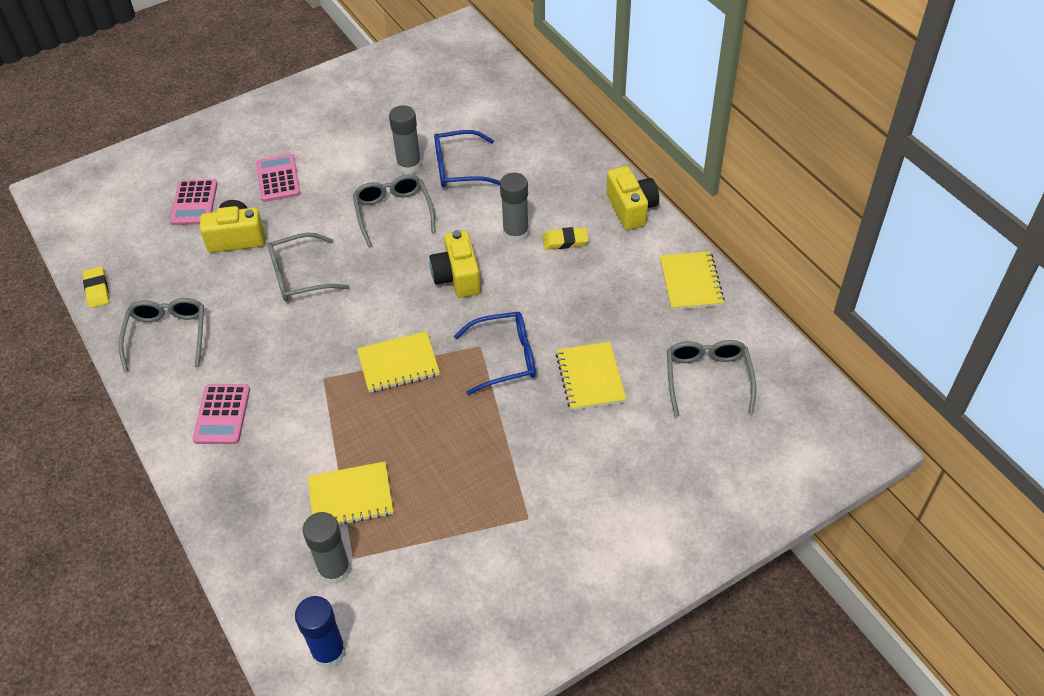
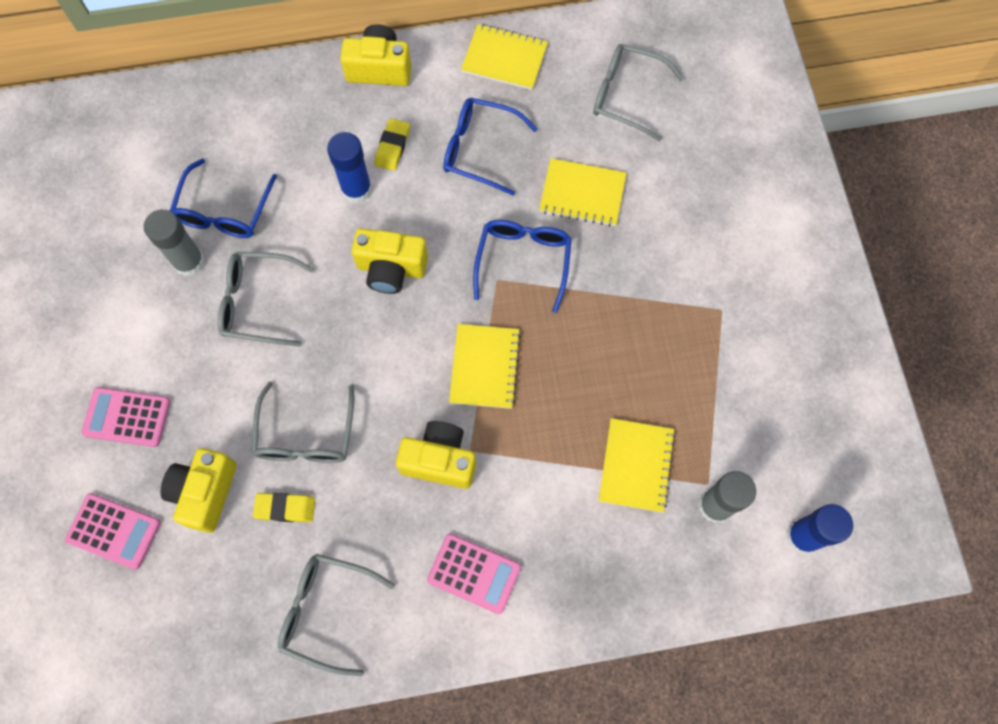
camera: 70 degrees left, 20 degrees up
yellow eraser [83,266,109,308] -> yellow eraser moved to [253,493,315,522]
grey glue stick [500,173,529,243] -> blue glue stick [327,132,372,203]
none -> yellow camera [396,421,476,489]
none -> blue glasses [443,98,537,196]

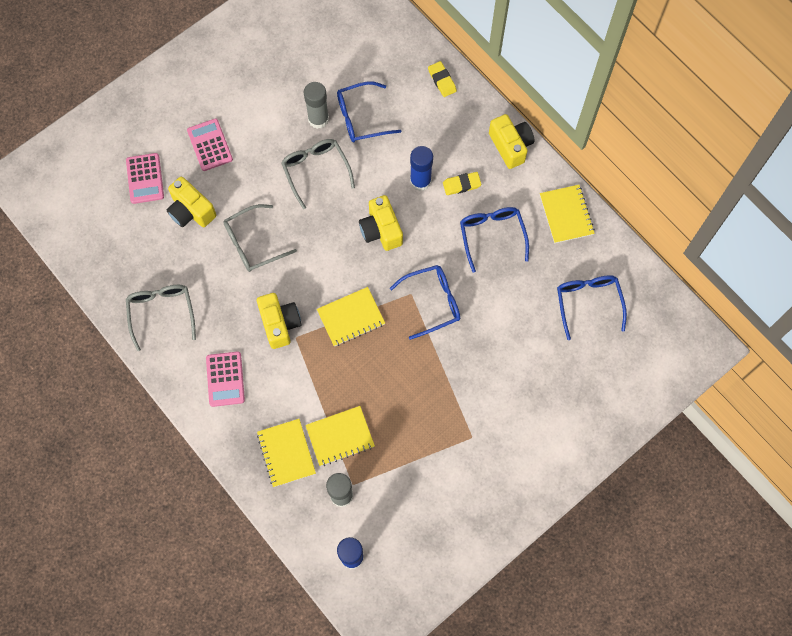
camera: 60 degrees right, 0 degrees up
yellow camera [160,448,236,533] -> yellow camera turned 120 degrees counterclockwise [167,176,216,227]
yellow eraser [253,493,315,522] -> yellow eraser moved to [428,61,457,97]
yellow notebook [539,158,627,227] -> yellow notebook moved to [257,419,316,487]
grey glasses [593,44,684,141] -> blue glasses [557,275,627,340]

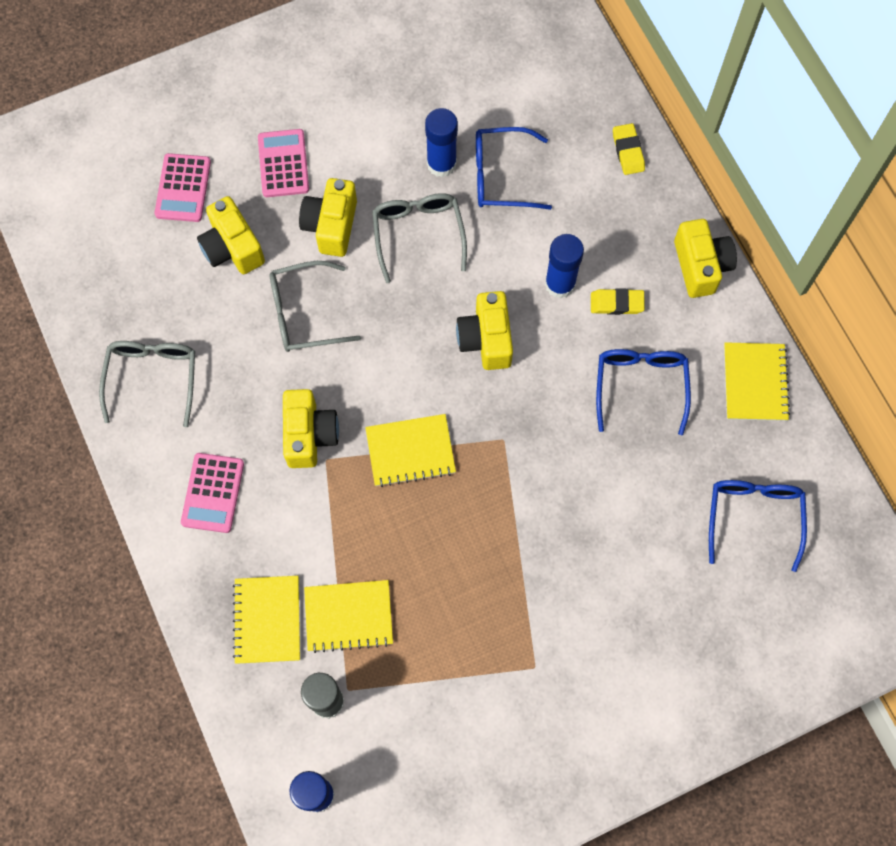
camera: 15 degrees right, 0 degrees up
grey glue stick [304,82,329,129] -> blue glue stick [425,108,458,177]
blue glasses [390,265,460,340] -> none
none -> yellow camera [299,178,357,257]

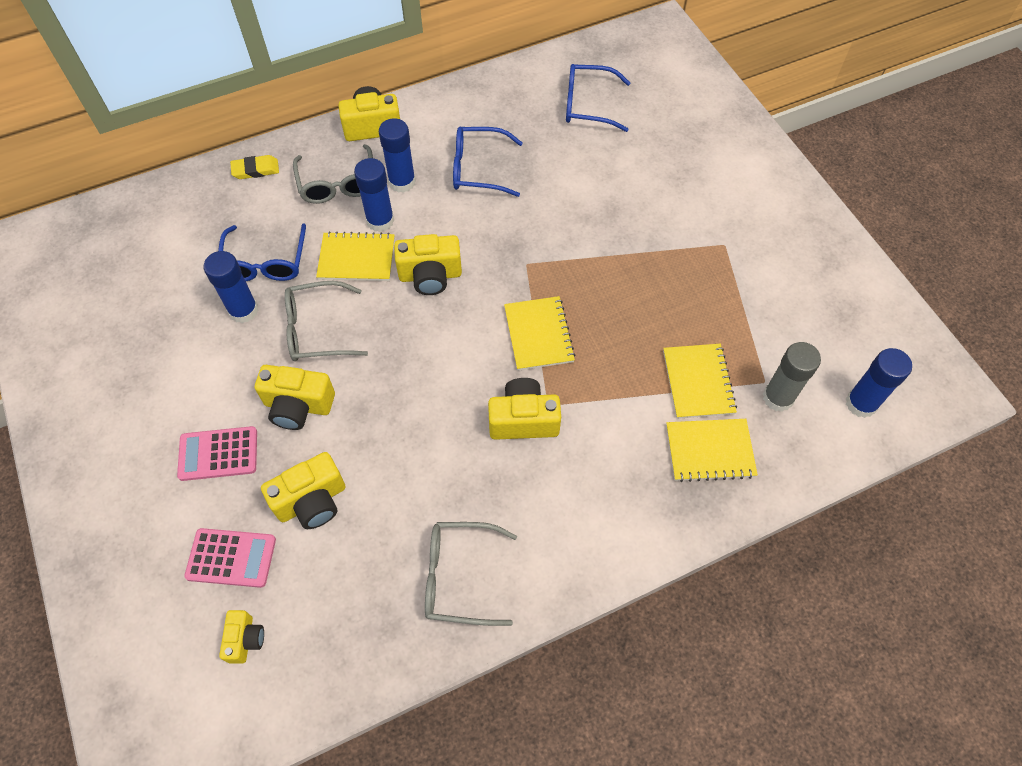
camera: 90 degrees left, 10 degrees down
pink calculator [181,453,244,533] -> none
grey glasses [270,261,361,352] -> grey glasses moved to [293,144,373,204]
yellow eraser [591,288,645,315] -> blue glue stick [379,118,416,193]
yellow notebook [724,342,790,421] -> yellow notebook moved to [316,231,395,281]
none -> yellow camera [219,610,264,664]

